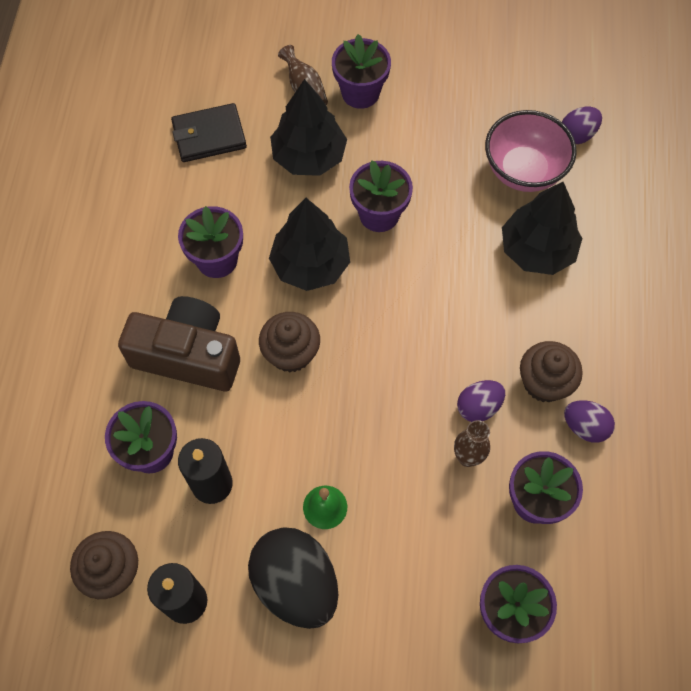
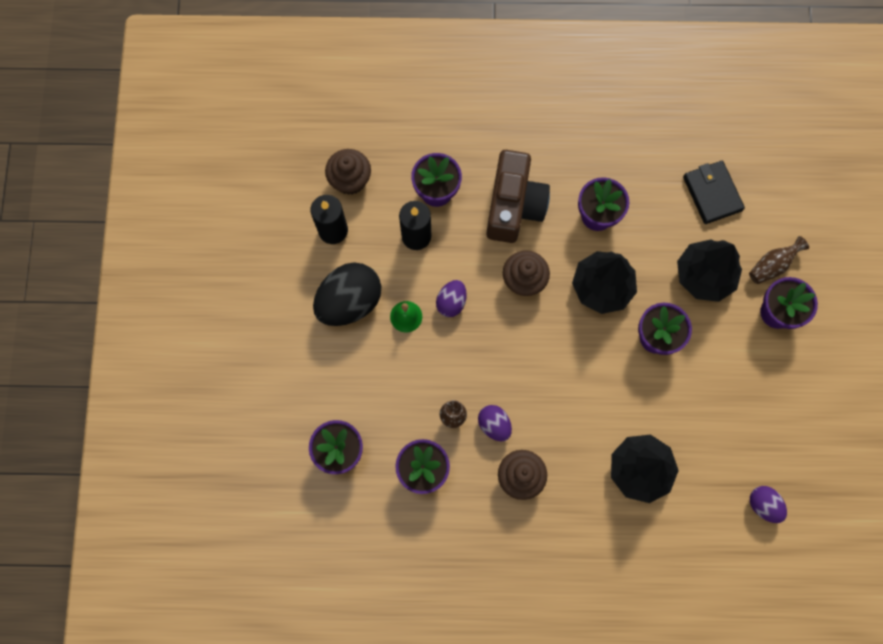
camera: 85 degrees right, 10 degrees up
pink bowl [485,110,577,192] -> none
purple egg [564,400,615,443] -> purple egg moved to [436,280,467,317]

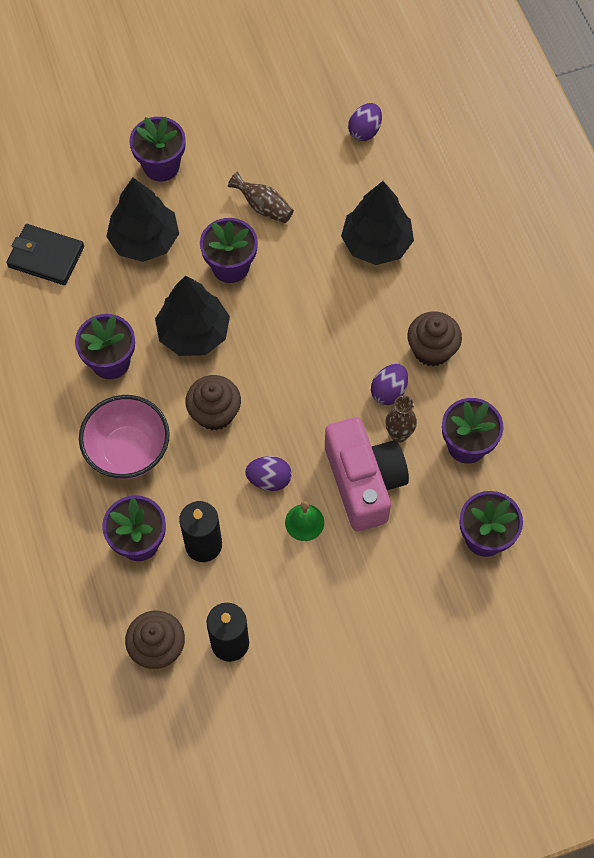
camera: 110 degrees left, 10 degrees down
black egg [313,262,381,326] -> none
brown camera [486,150,550,243] -> pink bowl [79,395,170,479]
black wallet [683,161,745,224] -> black wallet turned 60 degrees clockwise [6,224,84,285]
brown vase [749,236,809,284] -> brown vase moved to [228,172,294,223]
none -> pink camera [325,417,409,532]

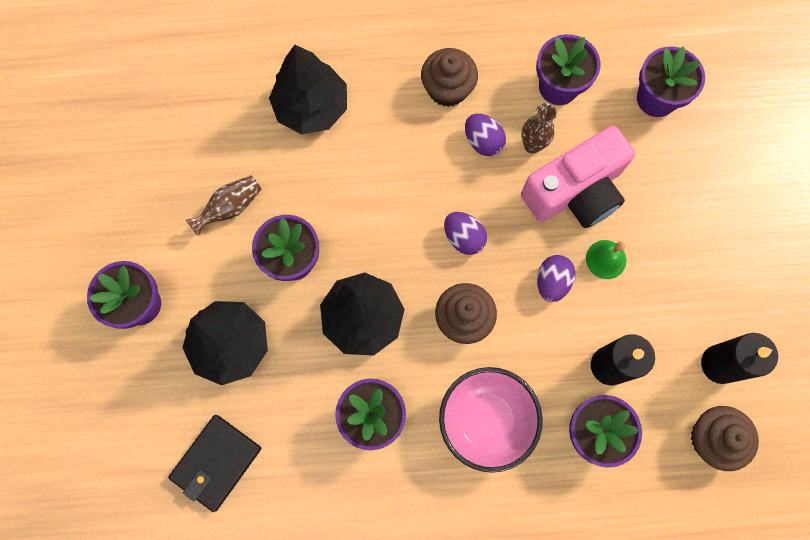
camera: 75 degrees left, 10 degrees up
pink camera [325,417,409,532] -> pink camera turned 150 degrees clockwise [521,126,635,228]
purple egg [348,103,382,141] -> purple egg moved to [444,212,487,255]

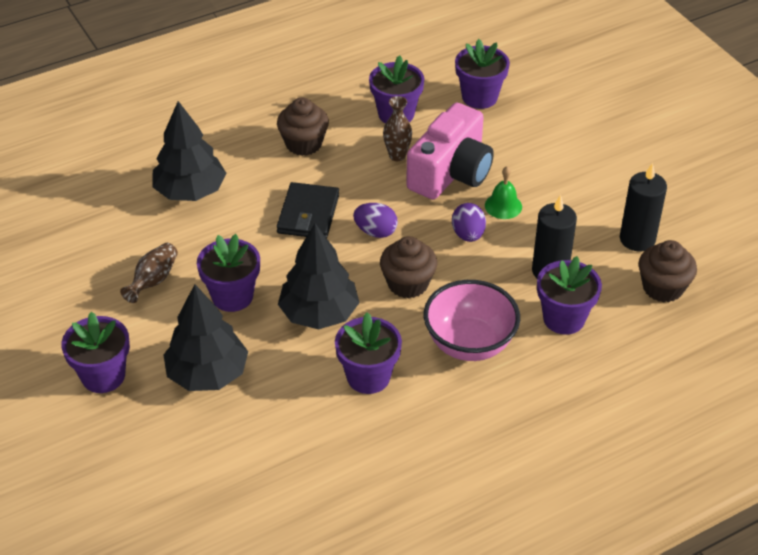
camera: 25 degrees left, 30 degrees down
black wallet [168,415,261,512] -> black wallet moved to [276,182,339,238]
purple egg [465,114,506,156] -> none

